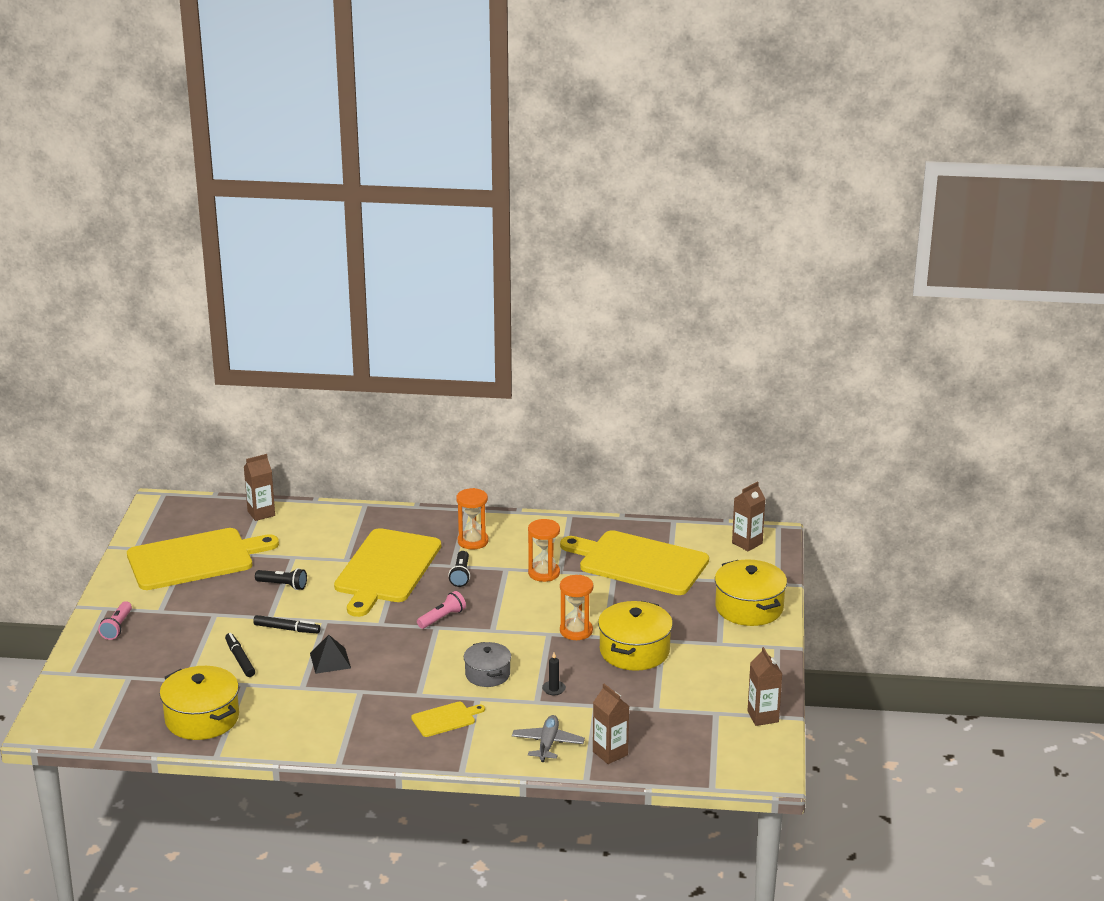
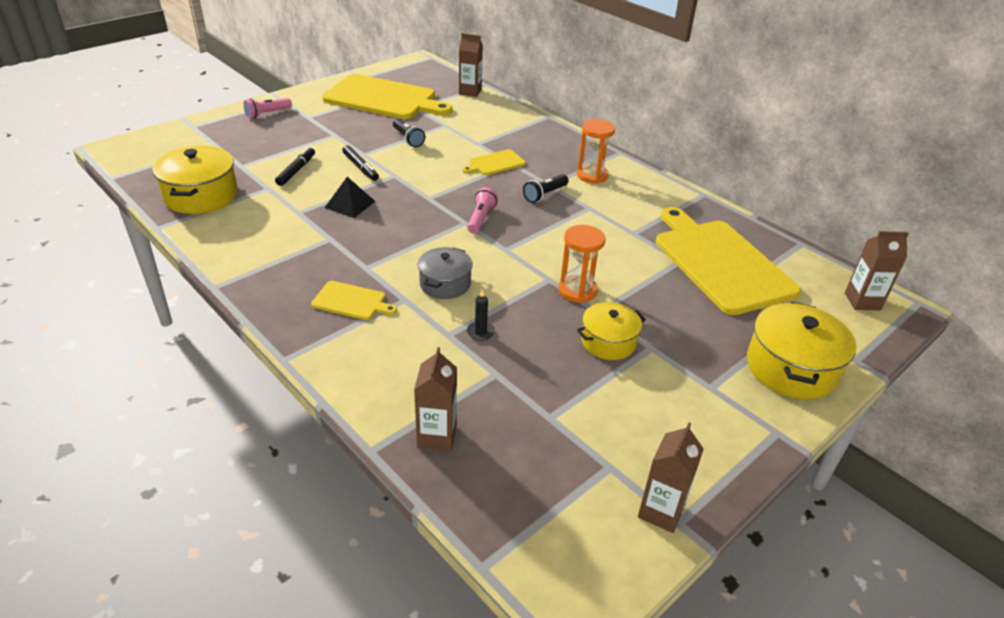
camera: 40 degrees right, 10 degrees up
yellow cutting board [334,528,441,617] -> yellow cutting board [462,149,526,175], size x0.44
pink flashlight [417,591,466,629] -> pink flashlight turned 75 degrees counterclockwise [467,187,498,233]
grey plane [512,715,585,762] -> none
orange hourglass [528,519,560,582] -> none
yellow pot [598,601,673,671] -> yellow pot [577,302,646,360], size x0.63

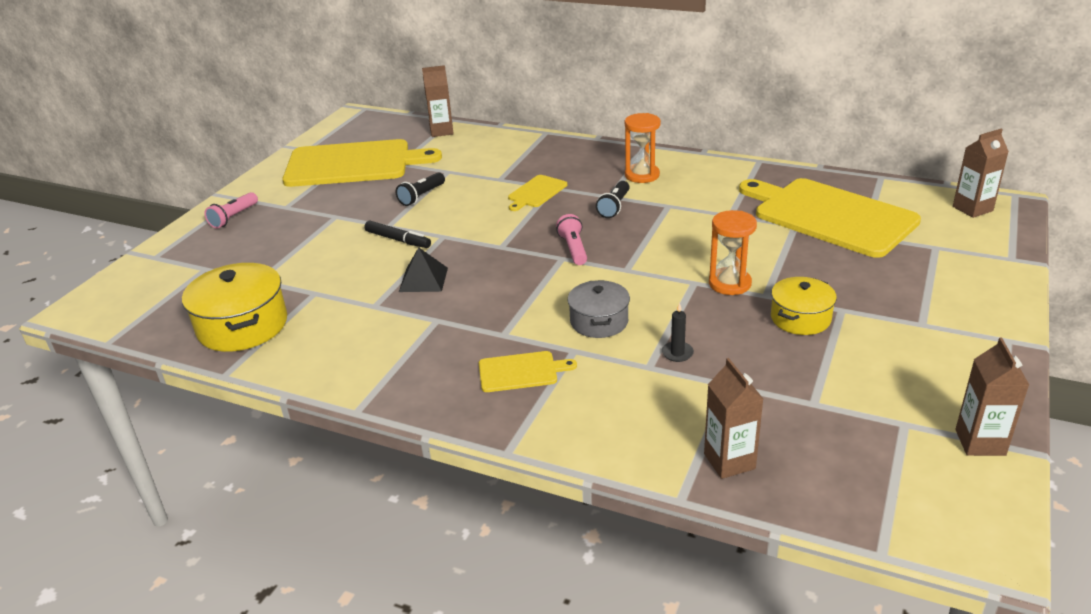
camera: 20 degrees left, 5 degrees down
black marker [275,147,315,186] -> none
black flashlight [393,119,425,147] -> black flashlight turned 90 degrees clockwise [396,172,445,206]
yellow pot [747,302,856,399] -> none

